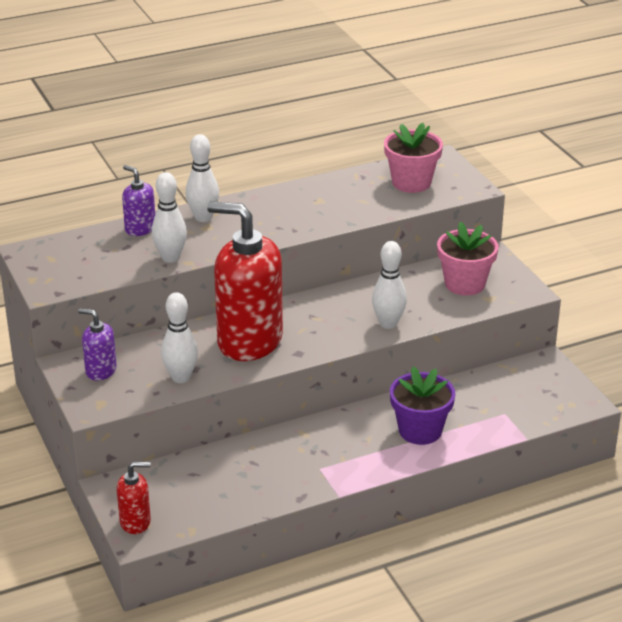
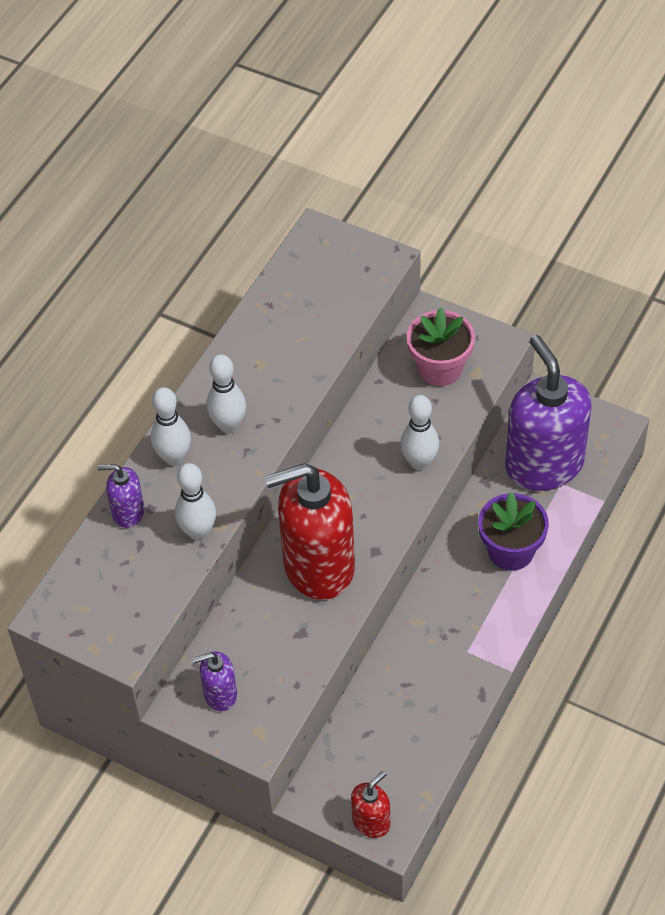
camera: 35 degrees left, 20 degrees up
white bowling pin [161,292,198,383] -> white bowling pin moved to [207,354,246,433]
pink flower pot [384,123,443,193] -> none
none -> purple soap dispenser [505,335,591,491]

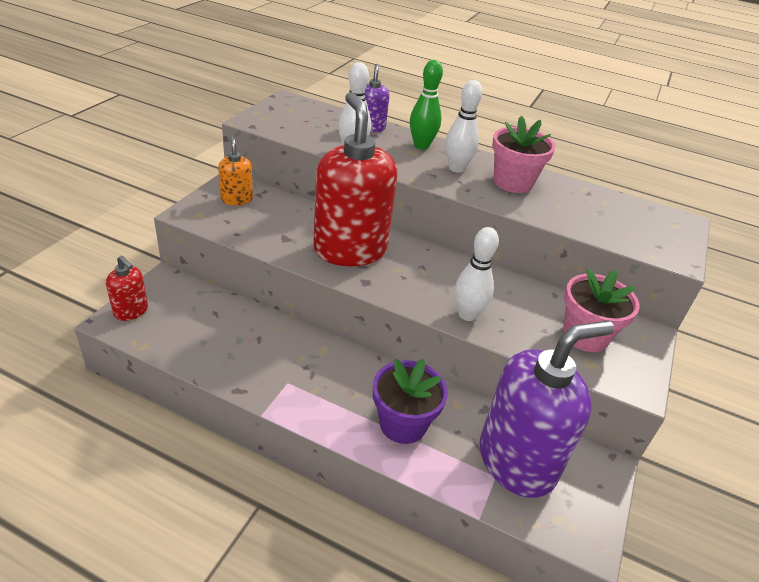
camera: 80 degrees right, 15 degrees down
white bowling pin [151,387,191,466] -> green bowling pin [410,60,443,150]
purple soap dispenser [192,651,237,711] -> orange soap dispenser [218,135,253,206]
none -> pink flower pot [492,115,556,193]

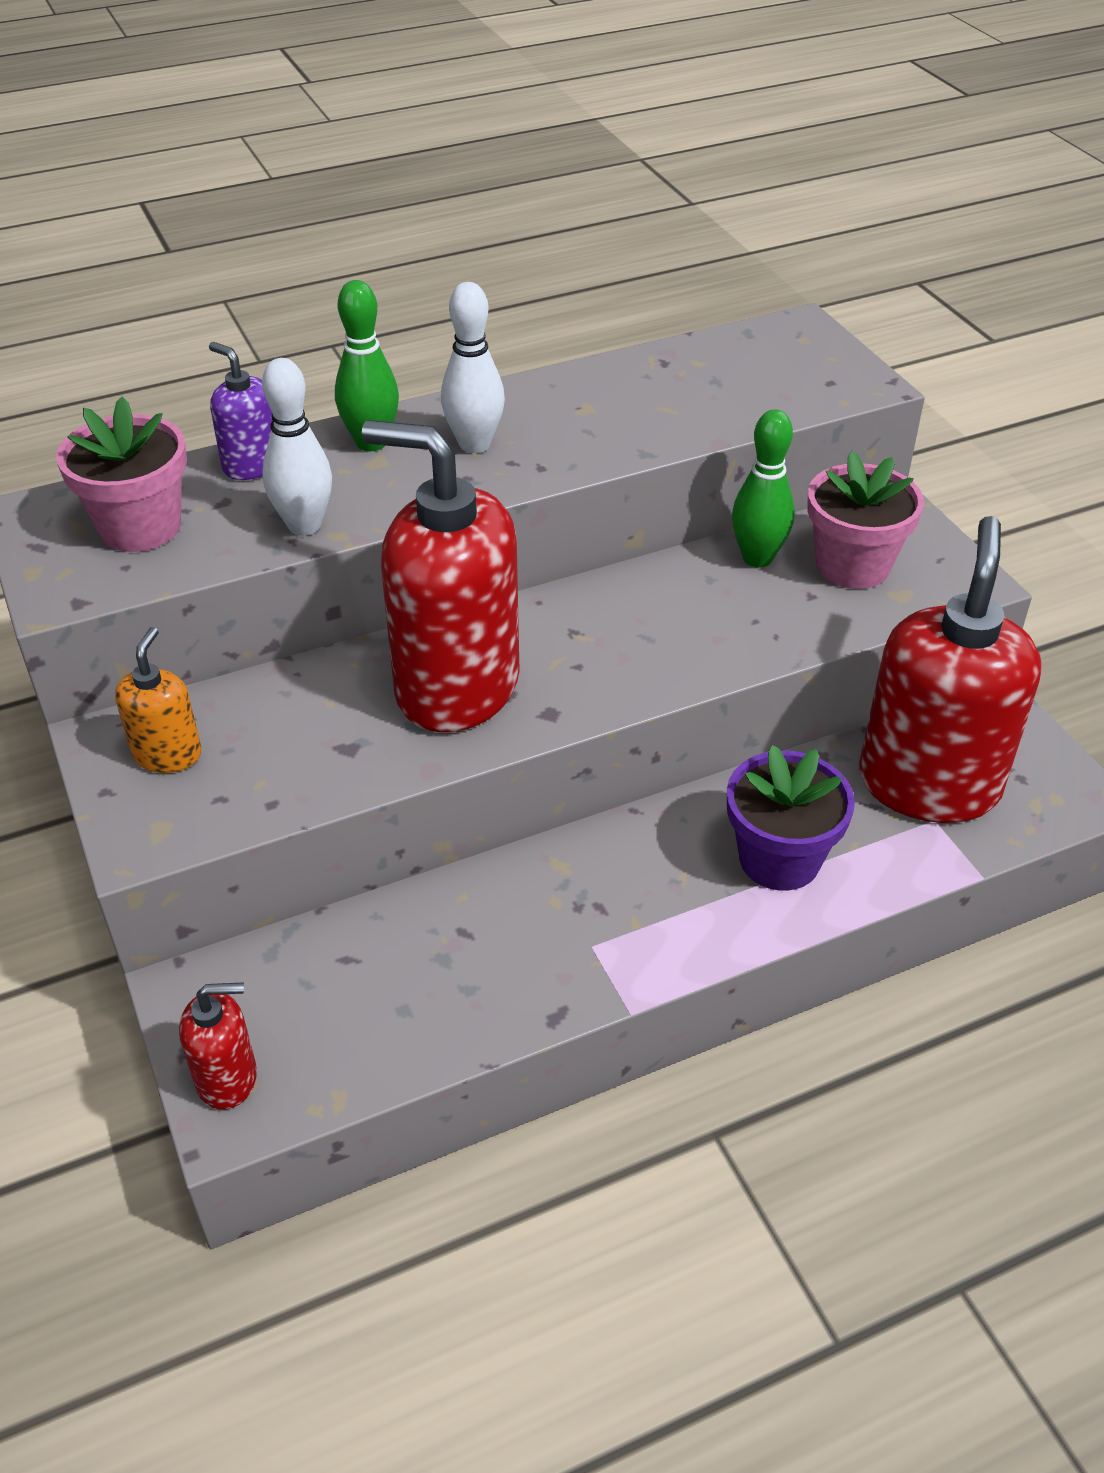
camera: 45 degrees left, 5 degrees up
orange soap dispenser [218,135,253,206] -> orange soap dispenser turned 75 degrees clockwise [115,627,202,773]
white bowling pin [454,227,499,321] -> none
purple soap dispenser [480,320,614,498] -> red soap dispenser [859,516,1042,823]
pink flower pot [492,115,556,193] -> pink flower pot moved to [56,396,187,552]
none -> green bowling pin [732,409,795,567]

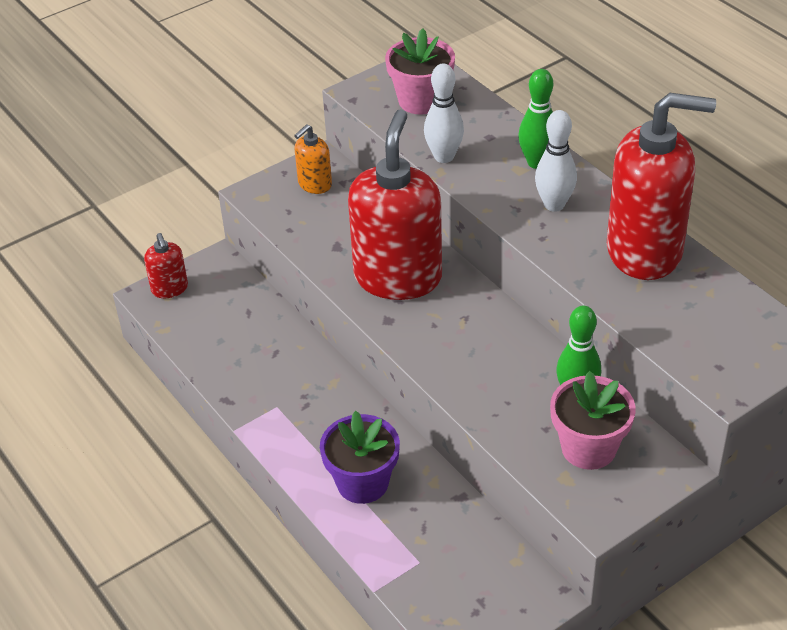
camera: 80 degrees right, 0 degrees up
orange soap dispenser [115,627,202,773] -> orange soap dispenser turned 135 degrees clockwise [294,124,332,194]
purple soap dispenser [209,342,273,480] -> none
red soap dispenser [859,516,1042,823] -> red soap dispenser moved to [607,93,716,280]

